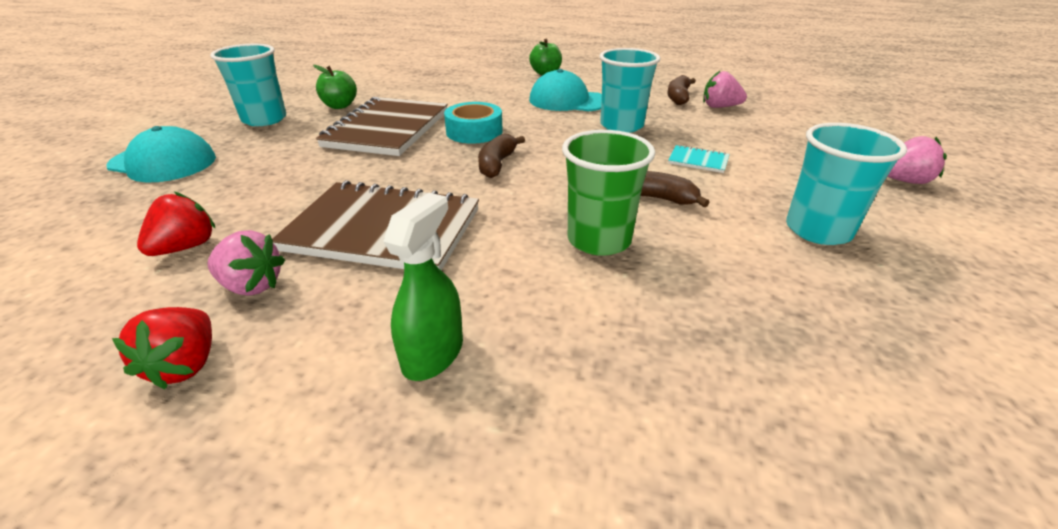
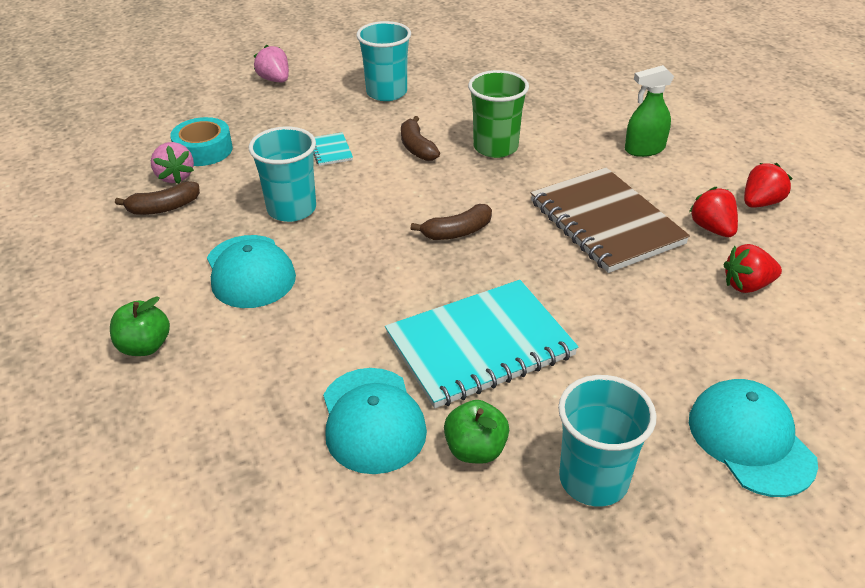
camera: 130 degrees left, 5 degrees up
pink strawberry [207,230,285,295] -> red strawberry [689,187,738,237]
brown notebook [316,97,448,156] -> turquoise notebook [385,280,578,408]
turquoise tape [444,102,503,144] -> turquoise tape moved to [170,117,233,166]
none -> turquoise cap [323,368,427,474]

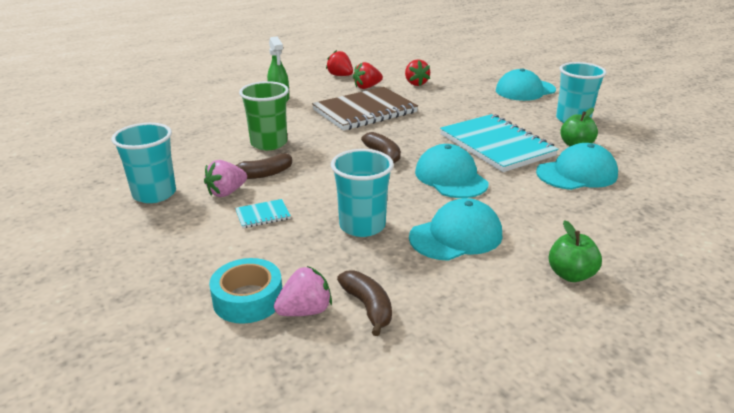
camera: 95 degrees left, 10 degrees down
pink strawberry [254,45,289,83] -> pink strawberry moved to [204,160,247,197]
none -> turquoise cap [415,144,489,198]

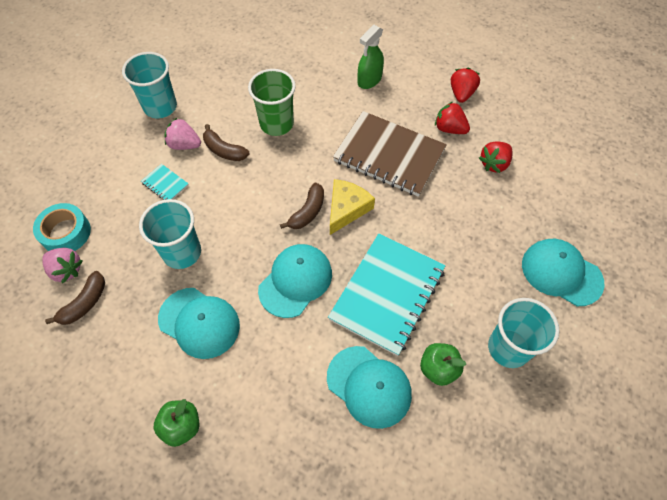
camera: 60 degrees right, 30 degrees up
none -> yellow cheese [330,179,375,235]

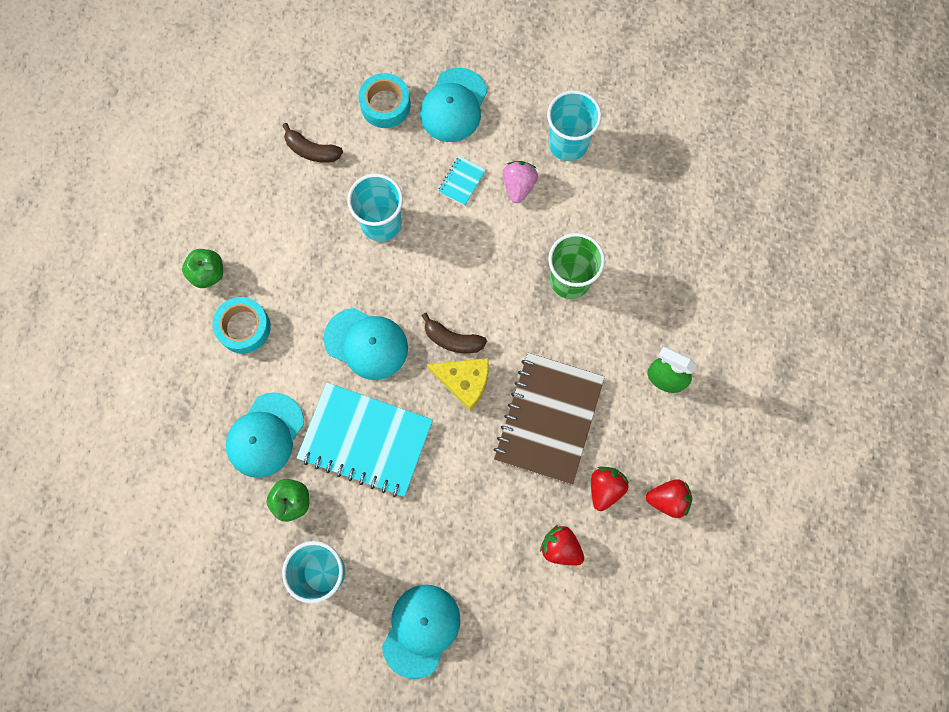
camera: 80 degrees right, 15 degrees up
pink strawberry [42,248,83,283] -> none
turquoise cap [158,288,240,359] -> turquoise cap moved to [420,68,487,142]
brown banana [203,124,250,161] -> none
none -> turquoise tape [213,297,271,354]

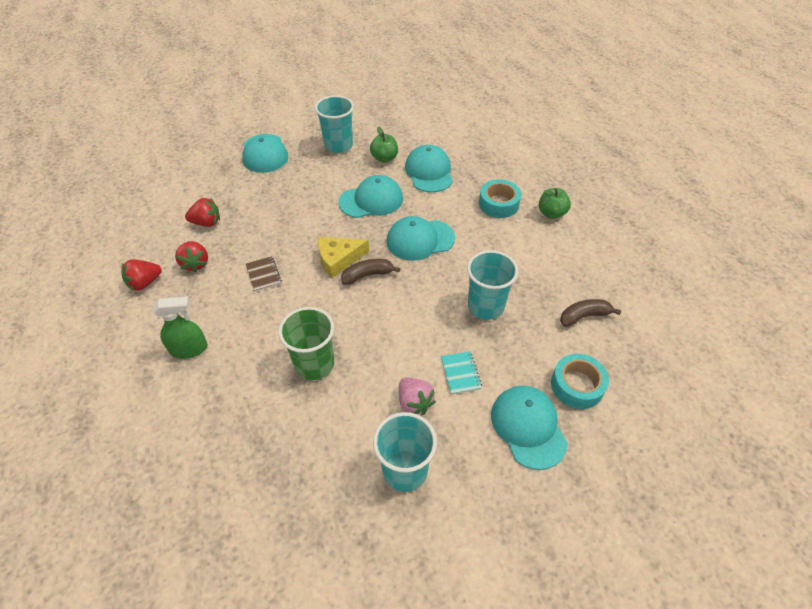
camera: 140 degrees right, 25 degrees down
turquoise notebook [297,382,433,497] -> turquoise cap [338,175,403,218]
brown notebook [494,353,605,485] -> brown notebook [246,256,282,292], size x0.41

